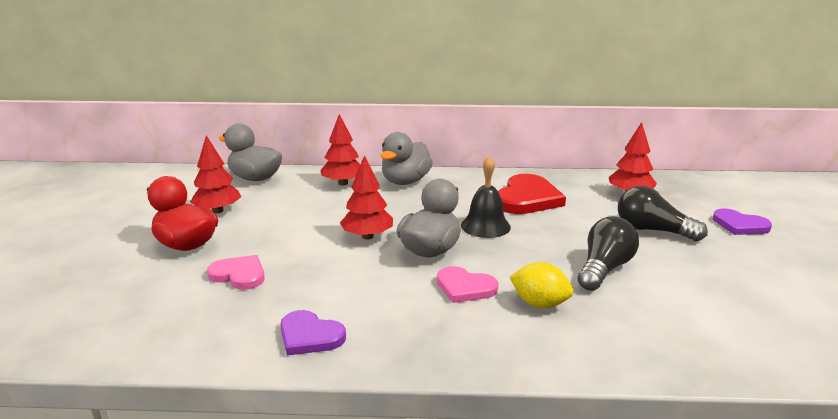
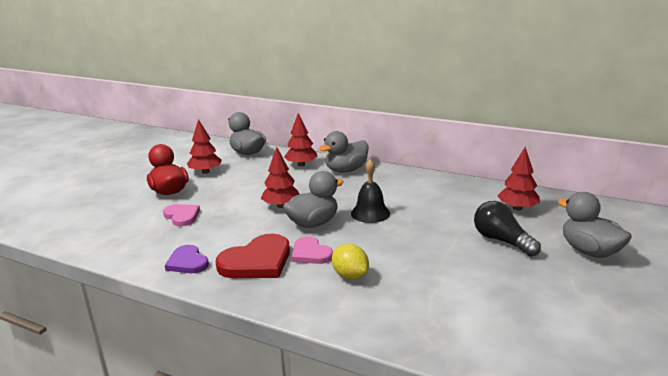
camera: 25 degrees right, 0 degrees up
red heart [498,174,566,214] -> red heart moved to [216,234,290,278]
black light bulb [578,217,639,291] -> none
purple heart [713,208,772,235] -> grey duck [558,192,632,258]

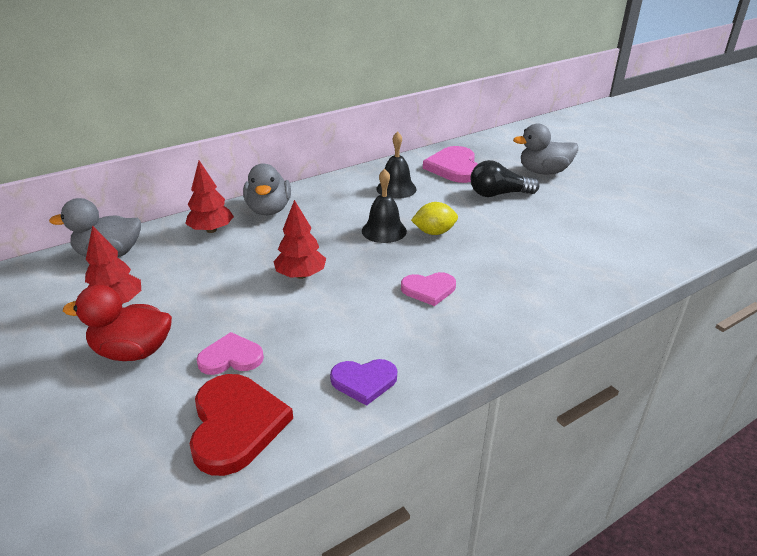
camera: 60 degrees left, 10 degrees up
red heart [216,234,290,278] -> red heart moved to [189,374,293,476]
grey duck [283,171,344,228] -> none
yellow lemon [332,244,369,279] -> yellow lemon moved to [411,202,458,235]
red tree [497,147,540,211] -> pink heart [423,146,478,183]
none -> black bell [376,131,417,199]

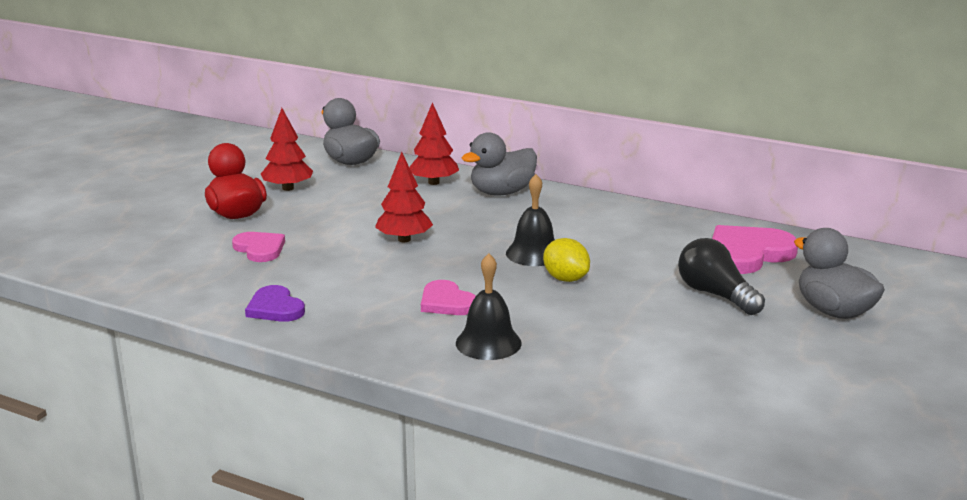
camera: 60 degrees right, 10 degrees down
red heart [189,374,293,476] -> none
black bell [376,131,417,199] -> black bell moved to [456,253,522,360]

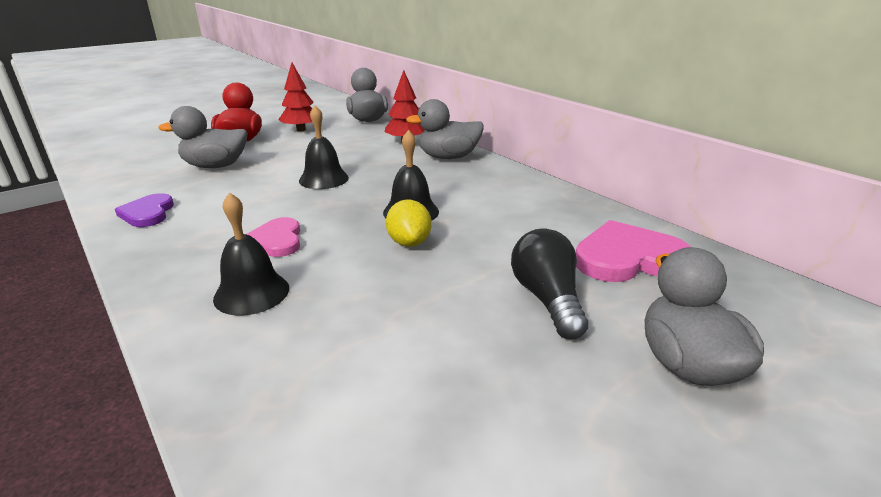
camera: 25 degrees right, 5 degrees up
pink heart [232,232,285,262] -> grey duck [158,106,247,168]
red tree [375,152,433,242] -> black bell [299,106,349,189]

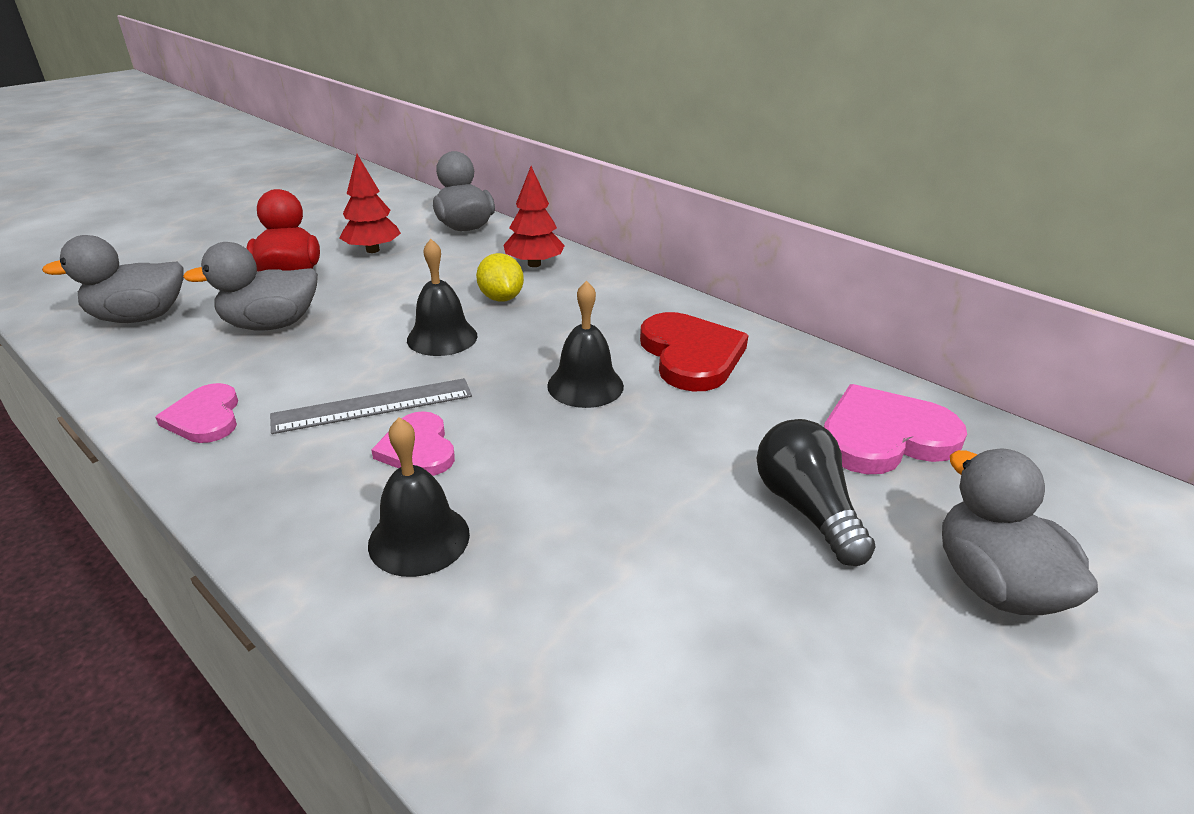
camera: 10 degrees left, 5 degrees up
purple heart [115,193,174,227] -> pink heart [155,383,238,443]
yellow lemon [386,199,432,247] -> yellow lemon moved to [476,253,524,302]
grey duck [406,99,484,159] -> grey duck moved to [42,235,184,323]
none -> grey ruler [270,378,472,434]
none -> red heart [640,312,748,392]

